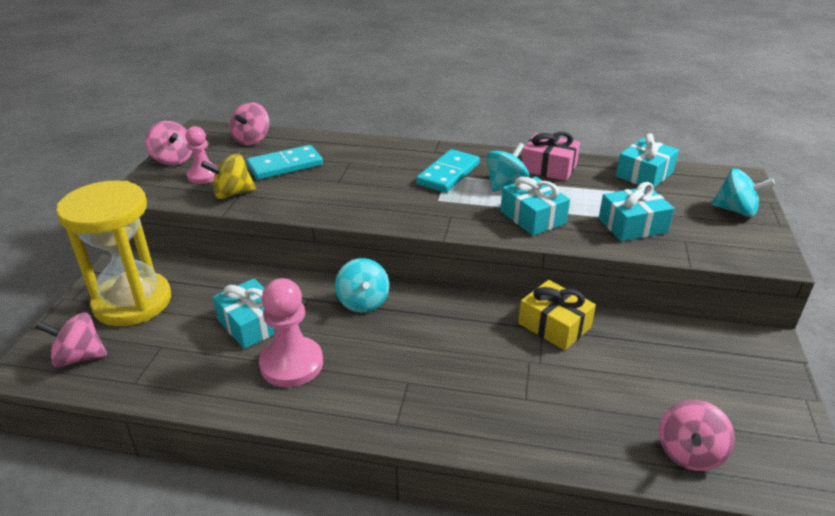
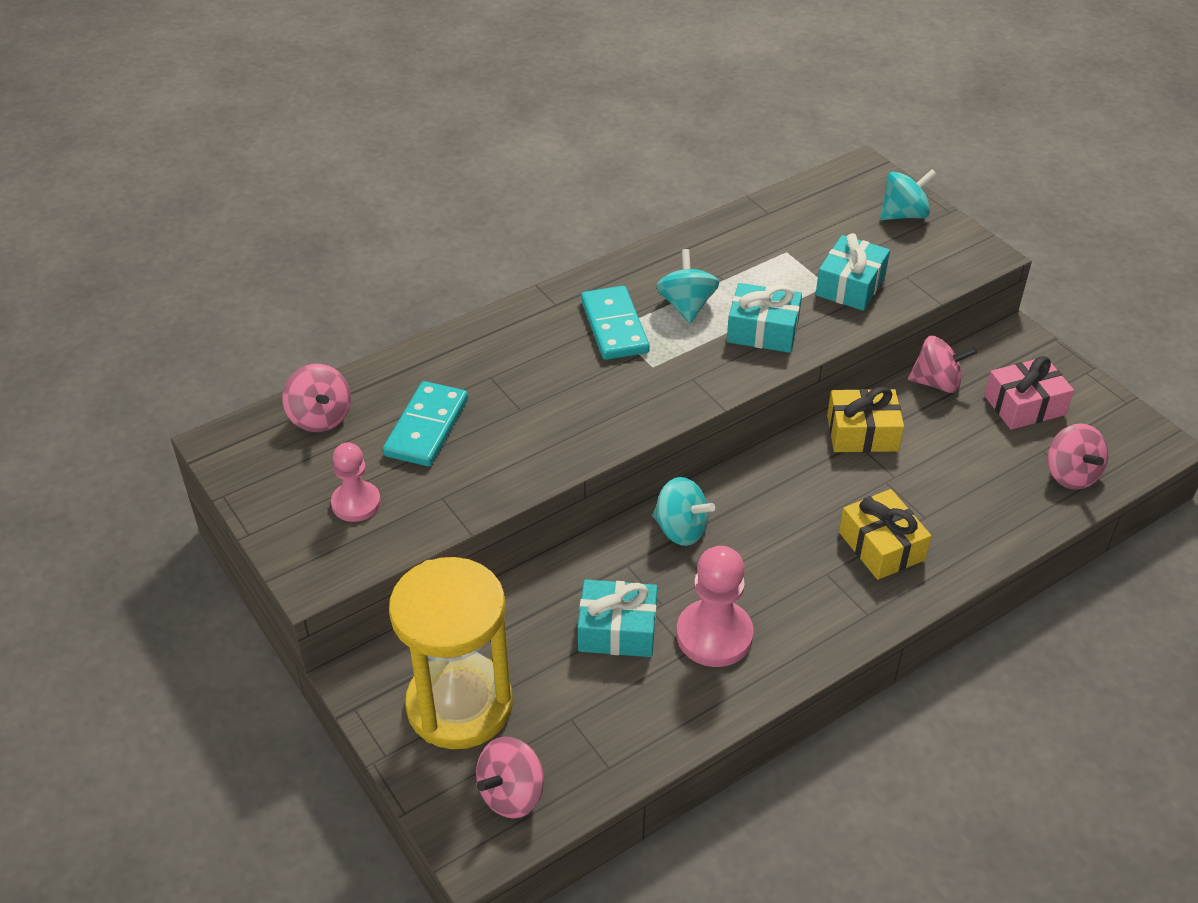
camera: 45 degrees left, 10 degrees up
pink spinning top [145,121,193,165] -> pink spinning top moved to [908,336,977,393]
yellow spinning top [201,153,256,199] -> none
pink gift [522,132,580,181] -> pink gift moved to [984,356,1074,430]
turquoise gift [616,133,679,187] -> none
none -> yellow gift [839,489,931,580]

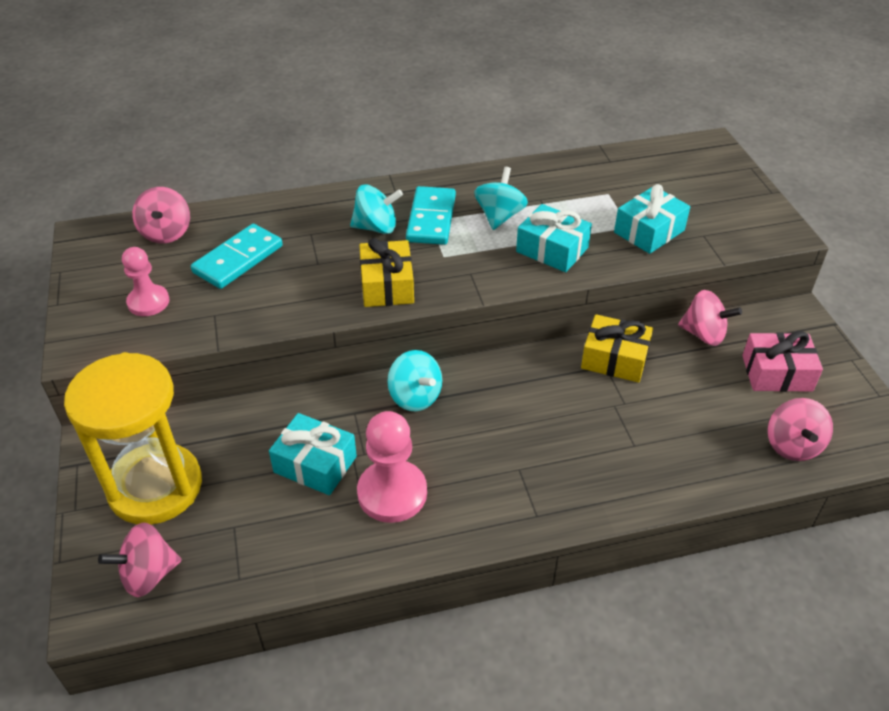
camera: 20 degrees right, 0 degrees up
yellow gift [839,489,931,580] -> yellow gift moved to [359,238,414,307]
turquoise spinning top [880,169,937,220] -> turquoise spinning top moved to [350,184,403,234]

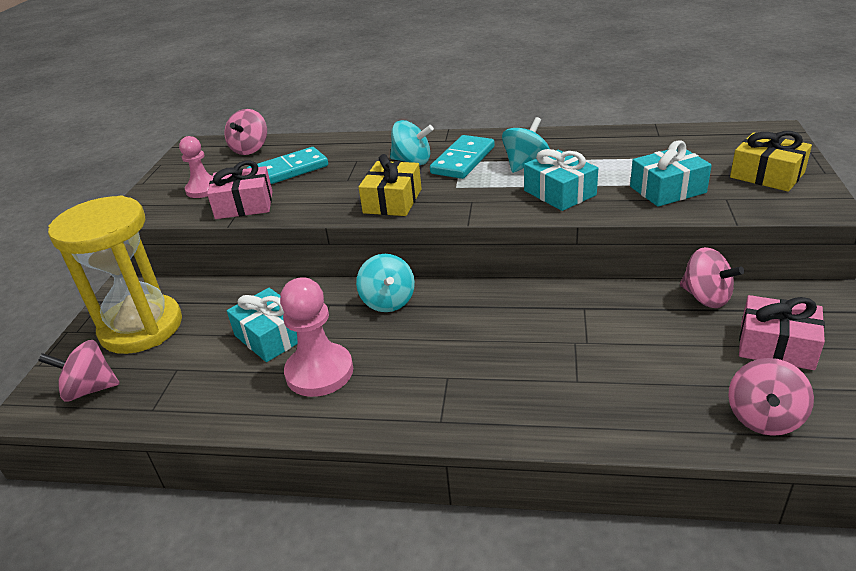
camera: 25 degrees right, 10 degrees down
yellow gift [581,314,653,383] -> yellow gift moved to [730,131,812,192]
none -> pink gift [207,161,272,219]

